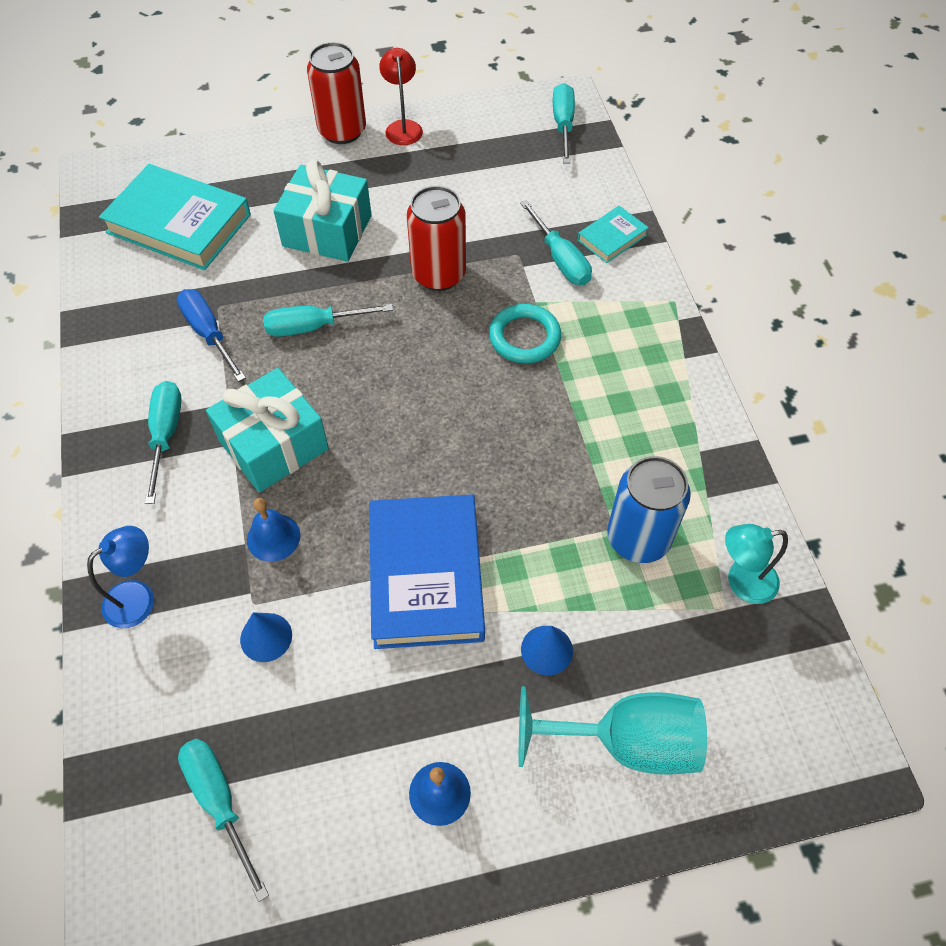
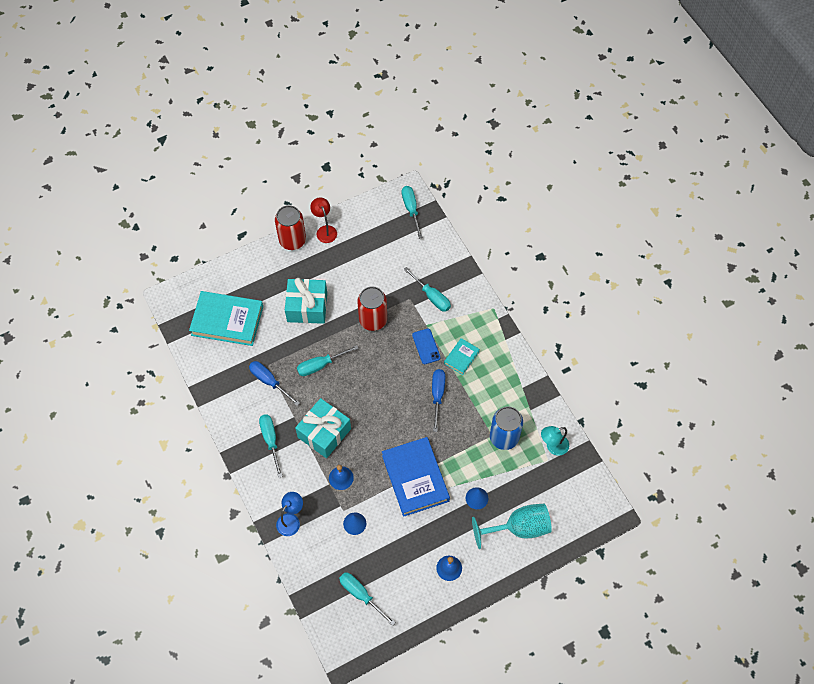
camera: 15 degrees left, 5 degrees up
turquoise ring [489,304,561,364] -> blue phone [412,329,441,364]
turquoise book [578,206,649,263] -> turquoise book moved to [444,338,480,375]
none -> blue screwdriver [432,369,445,432]

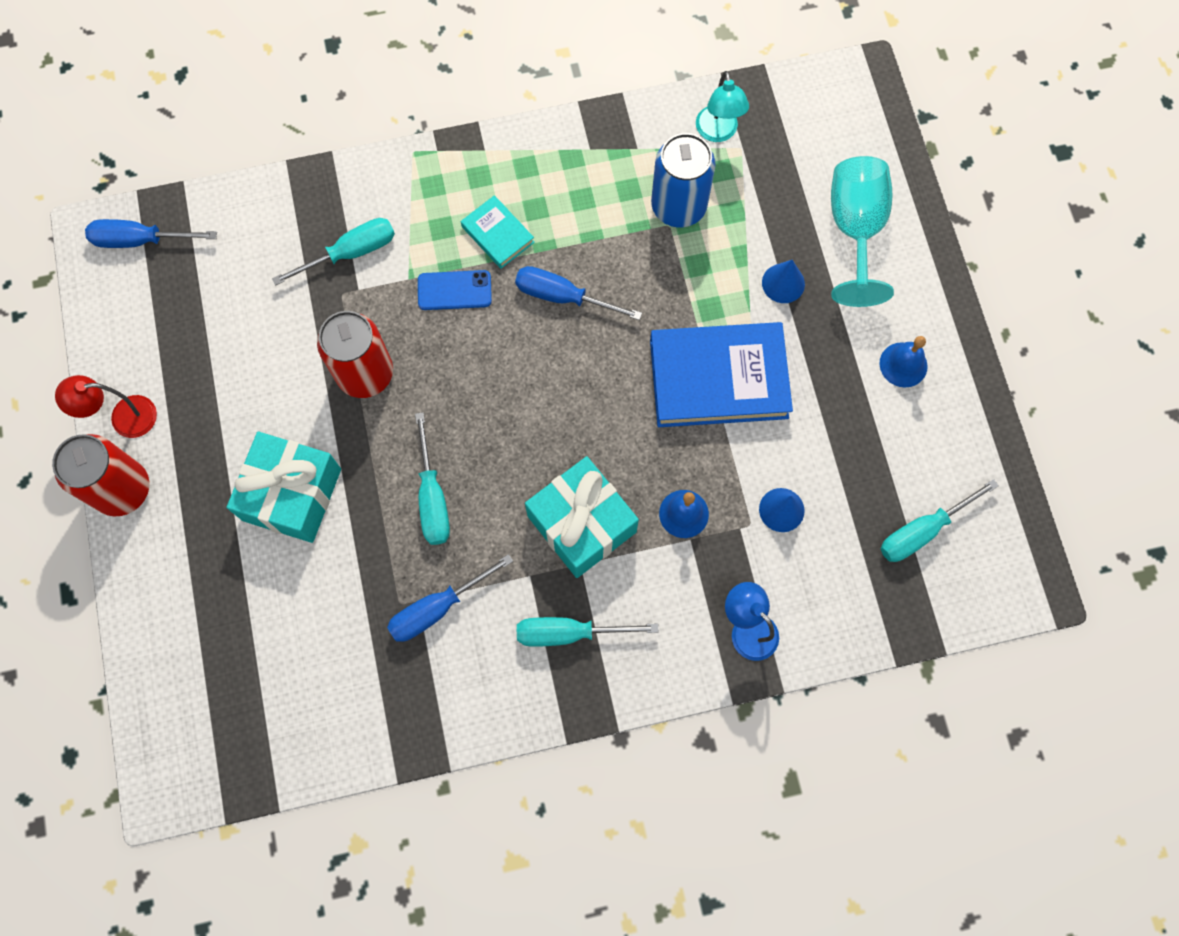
camera: 75 degrees left, 10 degrees up
turquoise book [189,291,263,346] -> none
turquoise screwdriver [402,186,423,239] -> blue screwdriver [85,219,217,248]

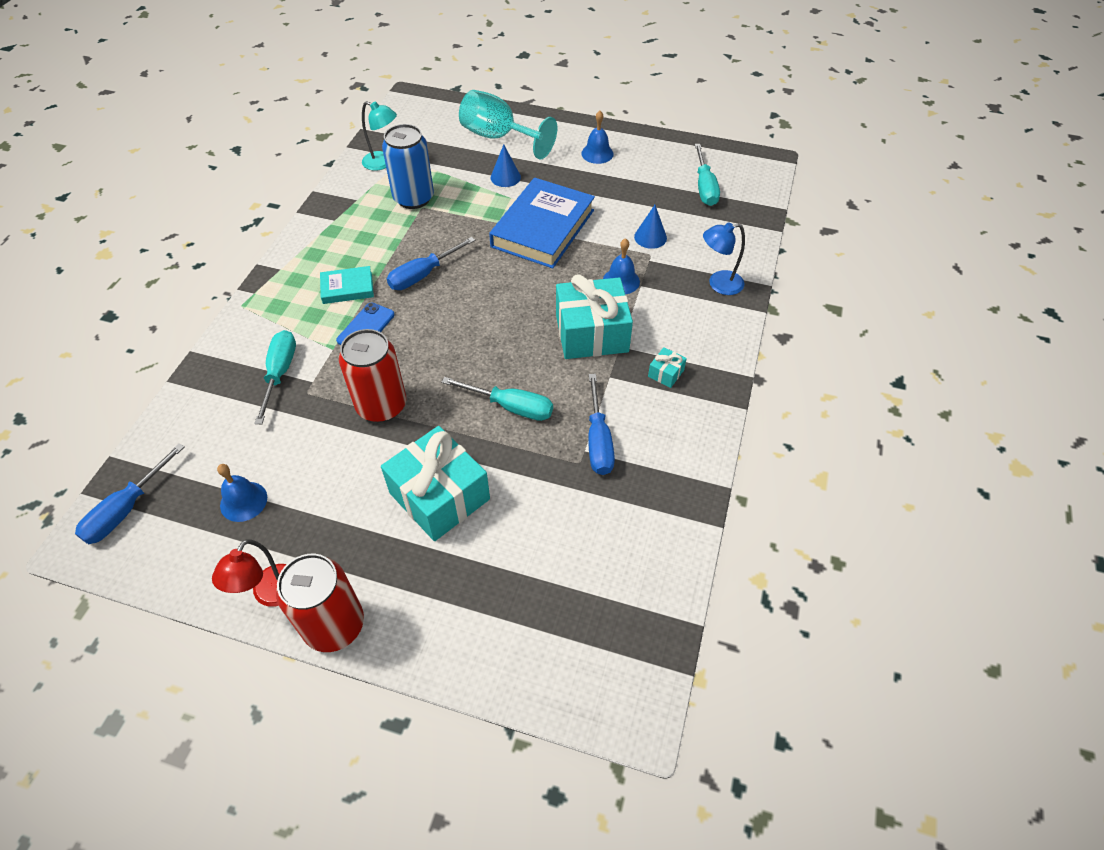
camera: 60 degrees left, 20 degrees down
turquoise screwdriver [517,617,658,647] -> turquoise gift [648,347,687,388]
none -> blue bell [217,464,267,522]

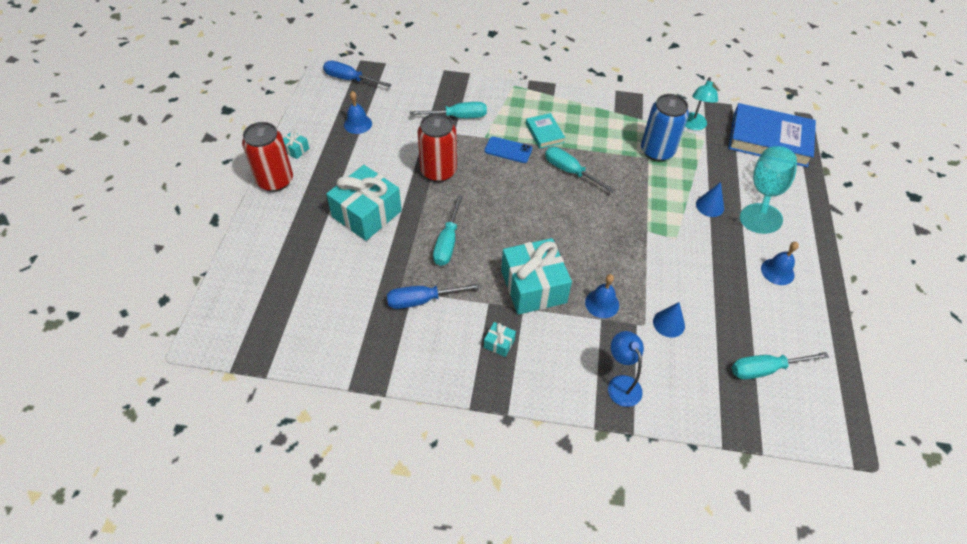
camera: 80 degrees right, 0 degrees up
red lamp [212,539,287,607] -> turquoise gift [283,131,309,159]
blue screwdriver [387,237,475,290] -> turquoise screwdriver [545,147,616,193]
blue book [489,177,595,269] -> blue book moved to [728,103,816,167]

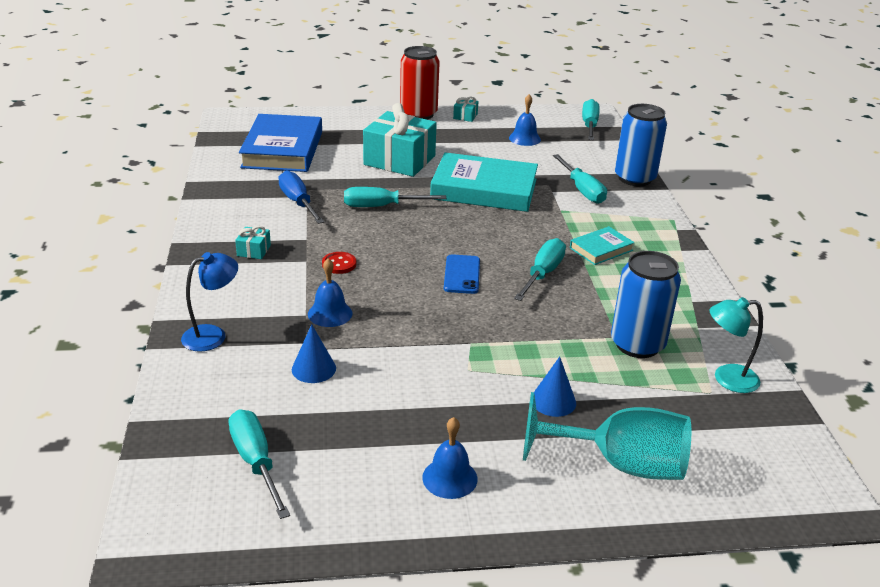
camera: 75 degrees right, 20 degrees down
blue screwdriver [323,61,392,87] -> turquoise screwdriver [582,99,600,140]
red can [418,113,457,182] -> turquoise book [430,152,538,212]
blue phone [484,136,532,163] -> blue phone moved to [444,254,480,294]
turquoise gift [501,238,572,315] -> red button [322,252,356,274]
blue book [728,103,816,167] -> blue book moved to [239,114,322,172]
none -> blue can [615,104,667,186]

